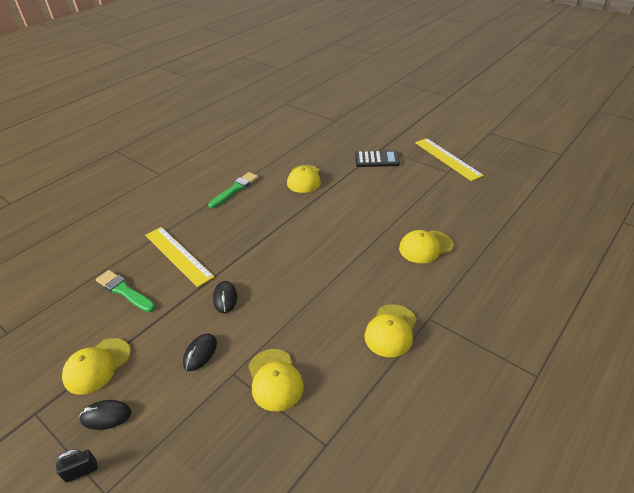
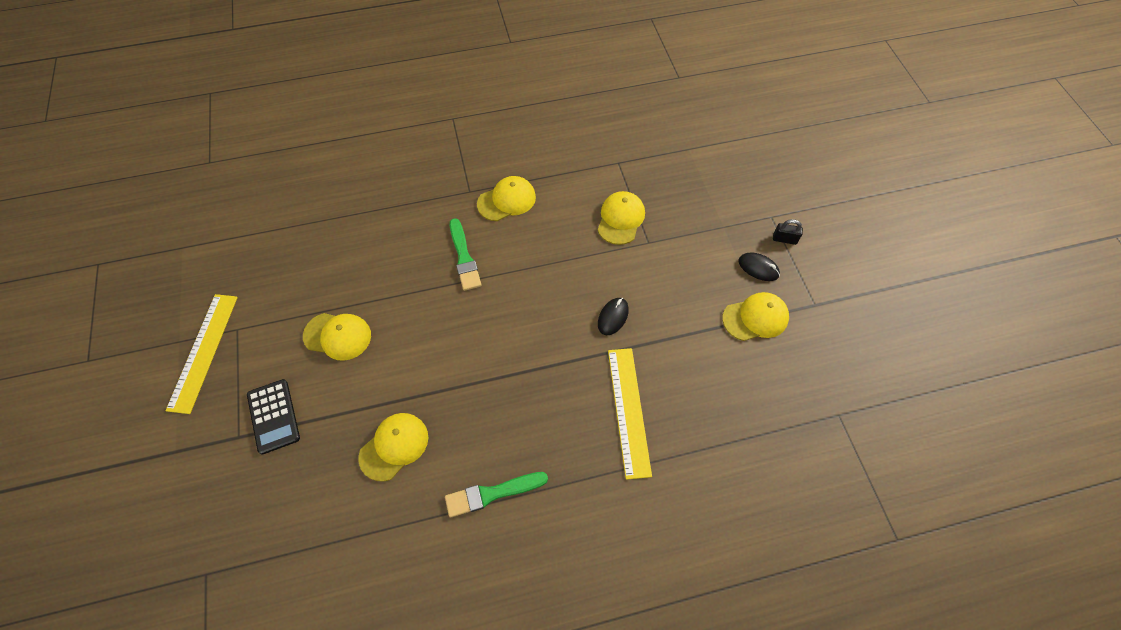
camera: 145 degrees left, 20 degrees up
green brush [96,270,155,313] -> green brush moved to [450,218,481,291]
black mouse [183,333,217,371] -> none
black calculator [355,151,400,167] -> black calculator turned 150 degrees counterclockwise [247,379,300,455]
yellow cap [399,230,453,263] -> yellow cap moved to [303,313,371,361]

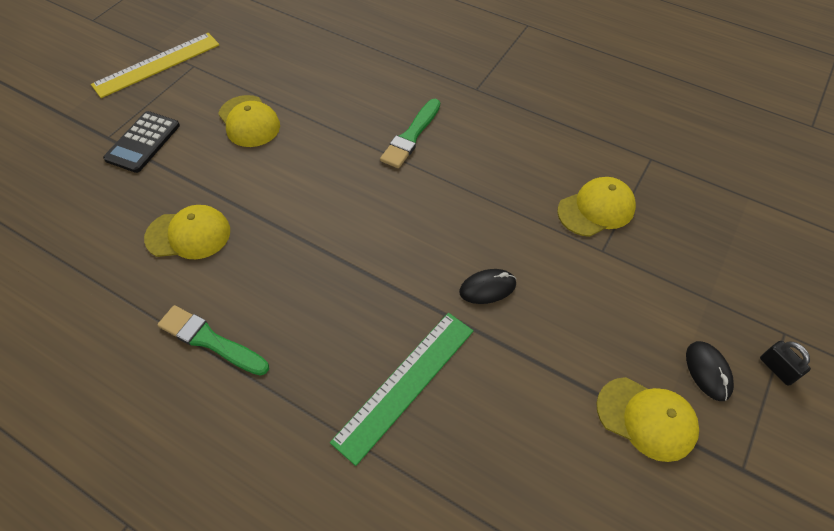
camera: 45 degrees right, 5 degrees down
yellow cap [477,176,536,221] -> none
yellow ruler [608,348,652,480] -> green ruler [330,313,473,466]

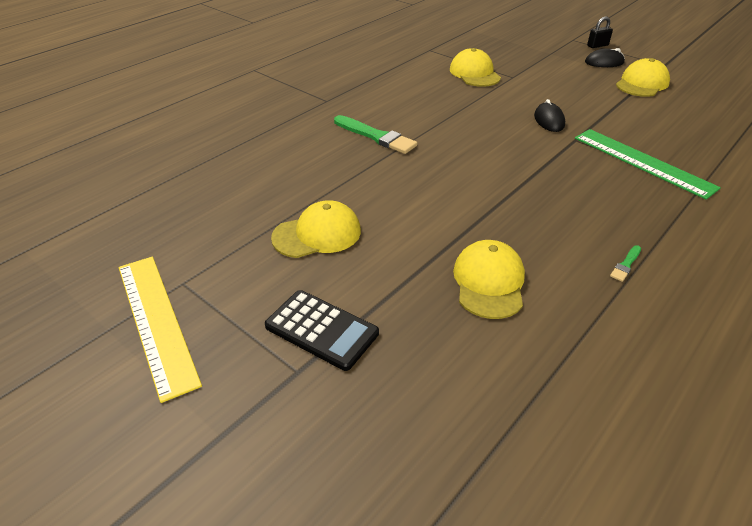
camera: 80 degrees left, 15 degrees down
green brush [157,305,269,376] -> green brush [610,245,641,282], size x0.47

